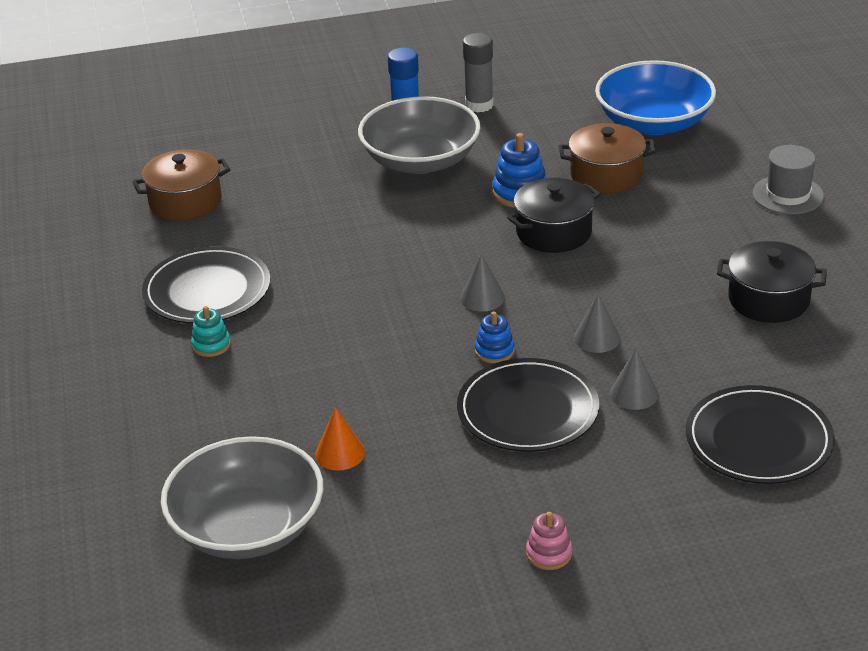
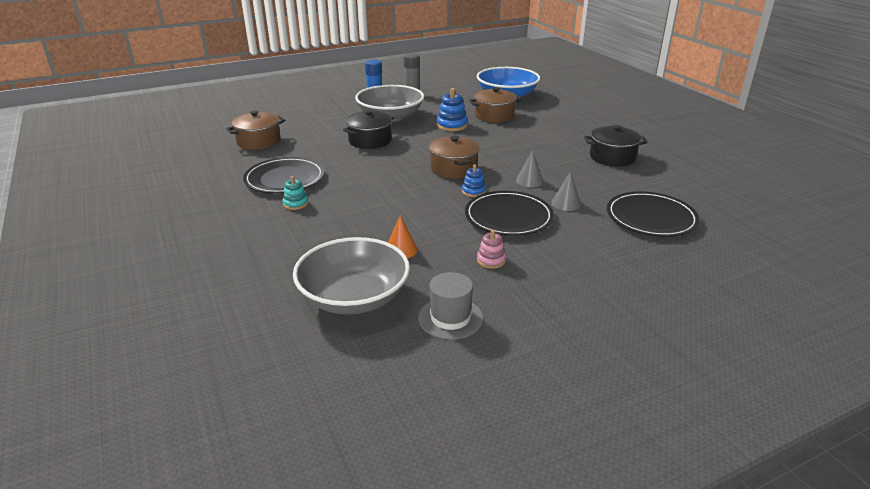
camera: 15 degrees left, 5 degrees down
grey cone [460,254,505,312] -> brown pot [429,136,480,179]
black pot [507,178,601,253] -> black pot moved to [343,110,394,149]
pink stacking toy [526,512,572,570] -> pink stacking toy moved to [477,230,506,269]
grey hat [753,145,824,215] -> grey hat moved to [418,272,483,340]

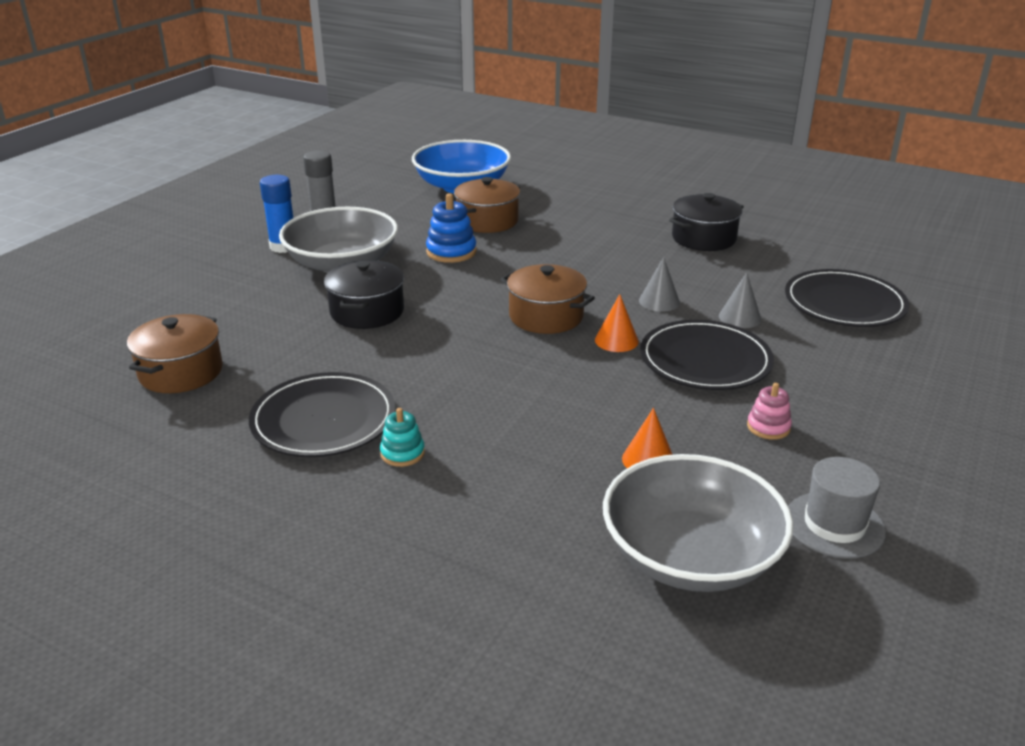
camera: 35 degrees left, 0 degrees up
blue stacking toy [462,164,486,197] -> orange cone [595,294,639,352]

